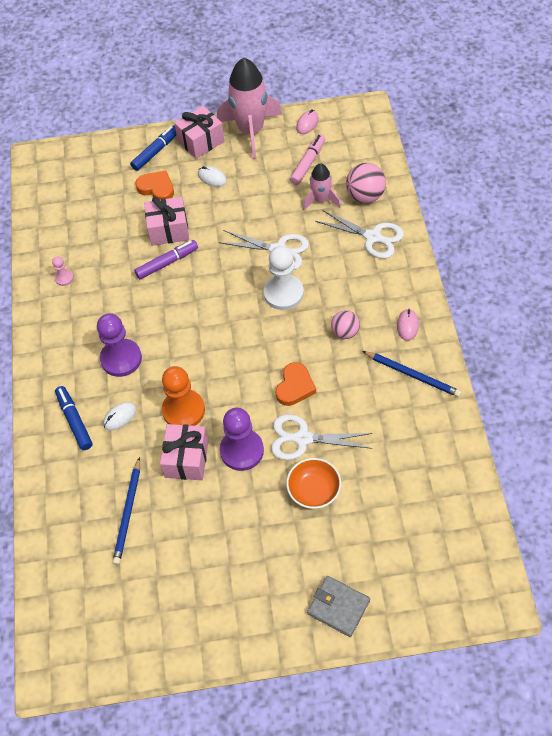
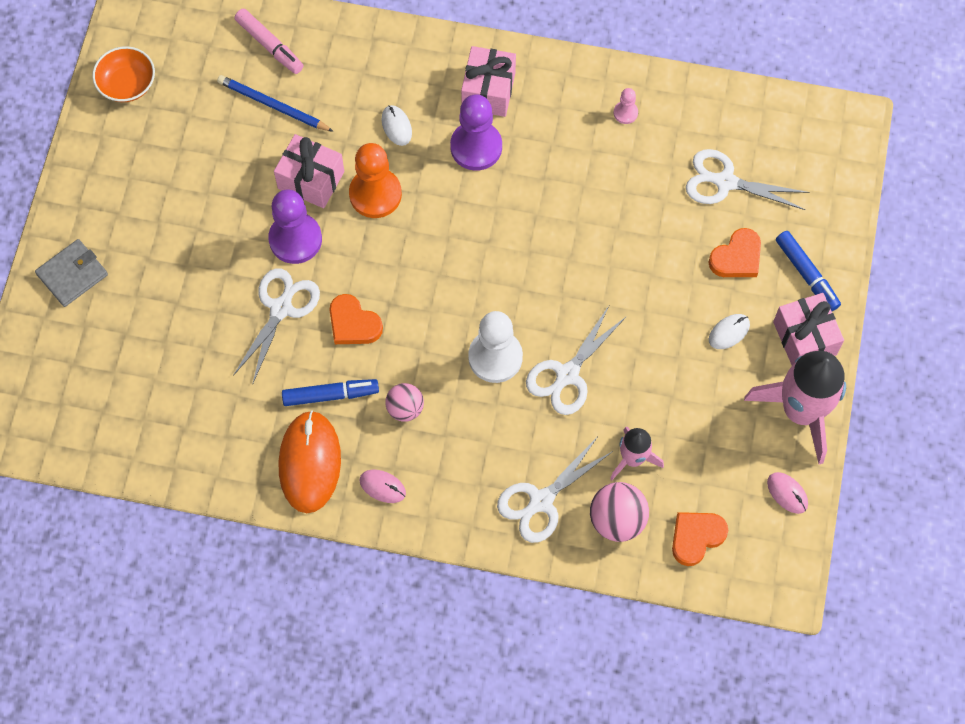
camera: 105 degrees right, 10 degrees up
blue marker [55,386,93,450] -> blue marker moved to [282,379,379,406]
purple marker [134,240,198,280] -> none
pink gift [144,197,189,246] -> pink gift moved to [461,46,516,117]
orange bowl [286,458,341,509] -> orange bowl moved to [92,46,155,102]
pink marker [290,134,325,185] -> pink marker moved to [235,9,304,74]
blue pencil [362,351,462,397] -> orange mouse [279,410,341,513]
none -> orange heart [672,512,728,566]
none -> white scissors [686,149,809,210]

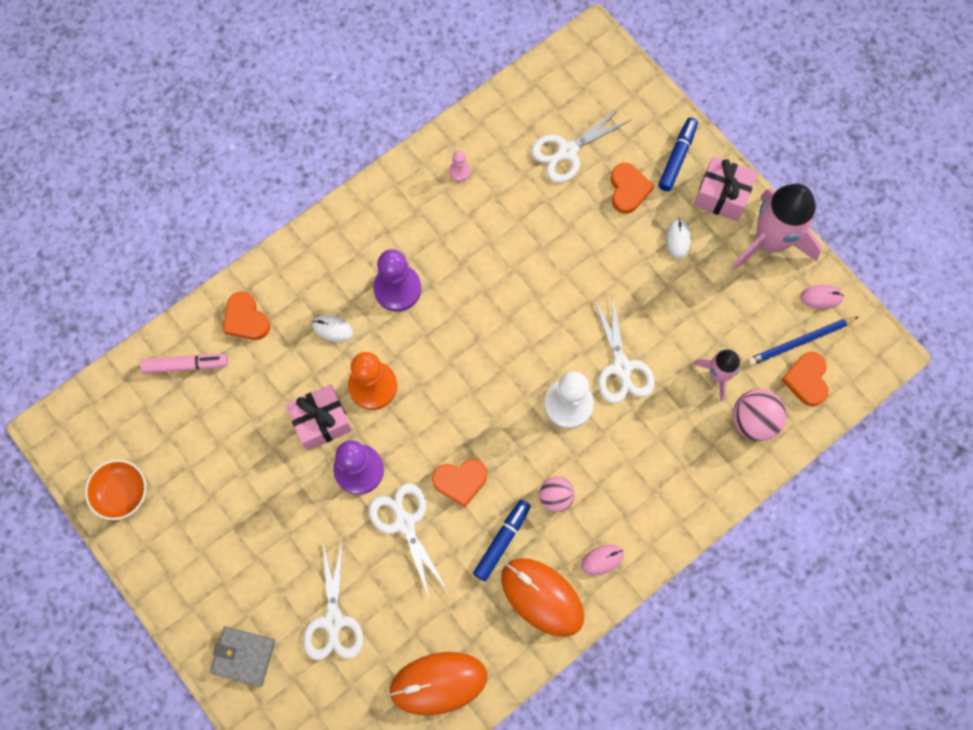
camera: 50 degrees left, 5 degrees up
grey wallet [35,239,108,307] -> grey wallet turned 75 degrees counterclockwise [210,627,275,686]
blue pencil [217,75,334,132] -> blue pencil moved to [748,316,859,366]
pink gift [461,46,516,117] -> none
white scissors [497,438,613,543] -> white scissors moved to [303,540,363,660]
blue marker [776,231,841,311] -> blue marker turned 75 degrees counterclockwise [658,118,698,191]
none -> orange heart [223,291,270,340]
none -> orange mouse [389,652,487,715]

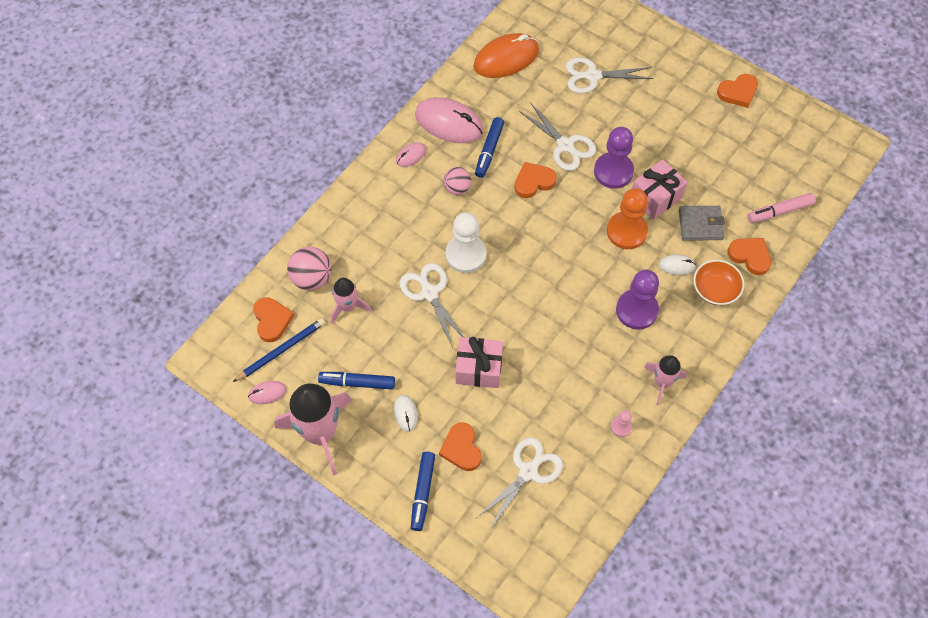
camera: 165 degrees right, 10 degrees down
orange bowl [85,460,146,520] -> orange bowl moved to [693,260,745,305]
grey wallet [210,627,275,686] -> grey wallet moved to [679,206,725,241]
white scissors [303,540,363,660] -> white scissors turned 75 degrees counterclockwise [565,57,654,93]
orange mouse [501,558,584,637] -> pink mouse [415,97,483,143]
pink gift [694,157,757,221] -> pink gift moved to [455,337,503,388]
none -> blue marker [318,372,395,390]
none -> pink rocket [644,355,687,405]
none -> orange heart [717,74,758,108]

